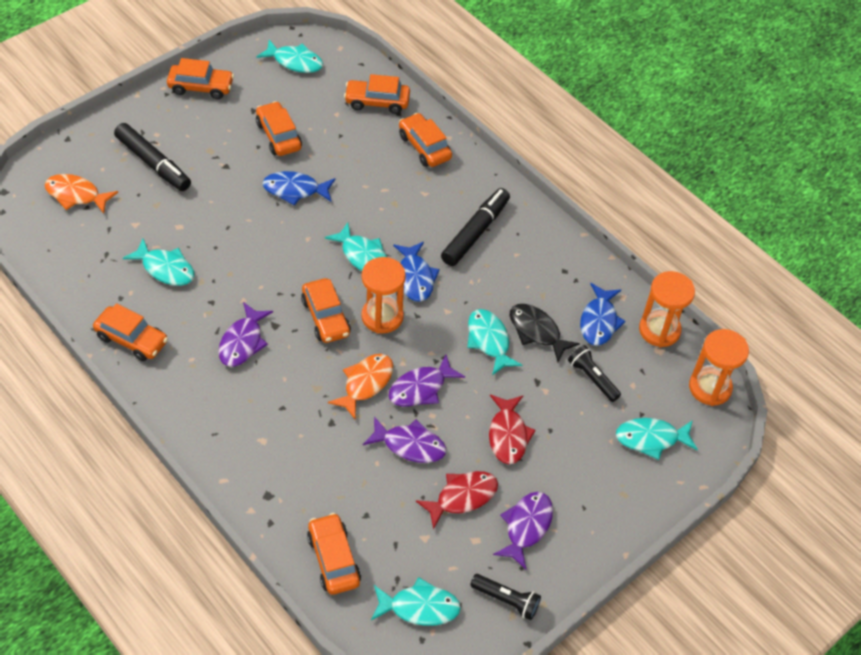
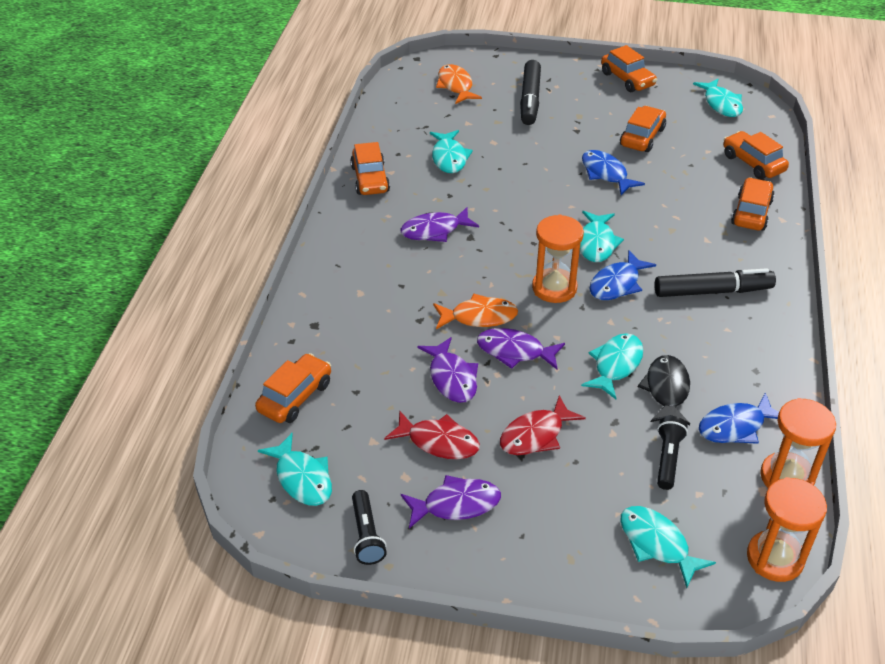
camera: 55 degrees right, 10 degrees down
orange car [301,278,351,343] -> none

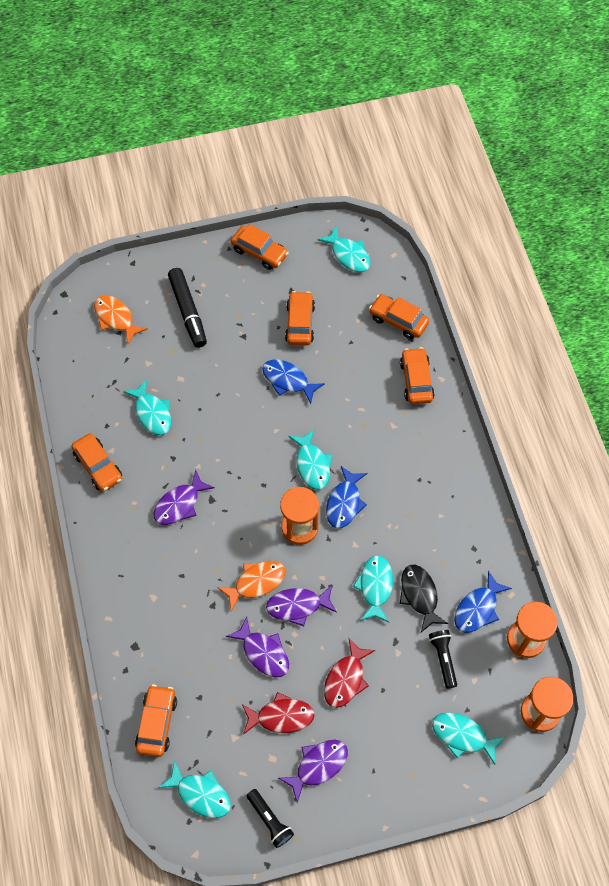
camera: 25 degrees left, 20 degrees up
black marker [654,268,776,297] -> none

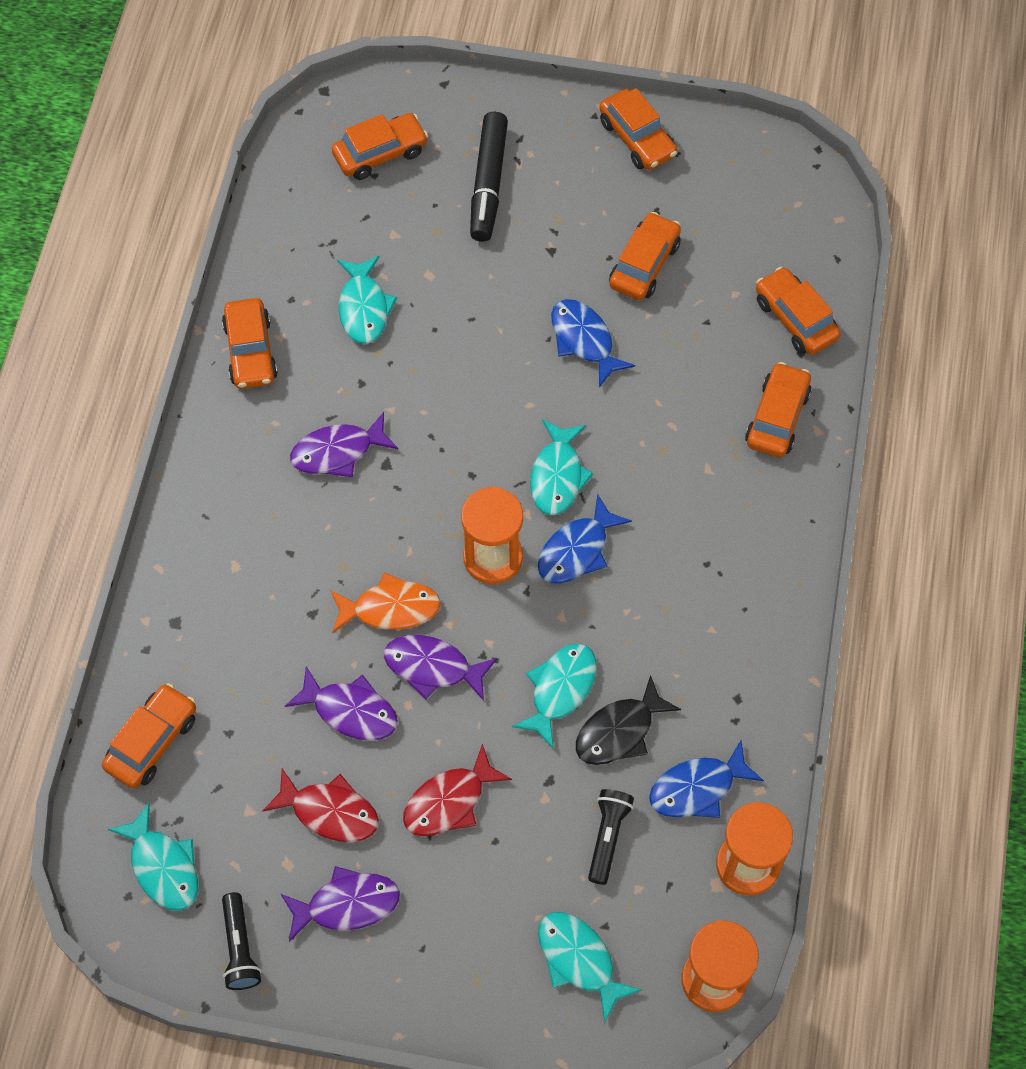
camera: 25 degrees right, 0 degrees up
orange fish [94,295,148,344] -> orange car [332,113,428,180]
purple fish [226,616,289,677] -> purple fish turned 45 degrees counterclockwise [285,666,398,741]
turquoise fish [318,227,370,272] -> none
black fish [400,565,448,632] -> black fish turned 135 degrees counterclockwise [576,675,681,765]

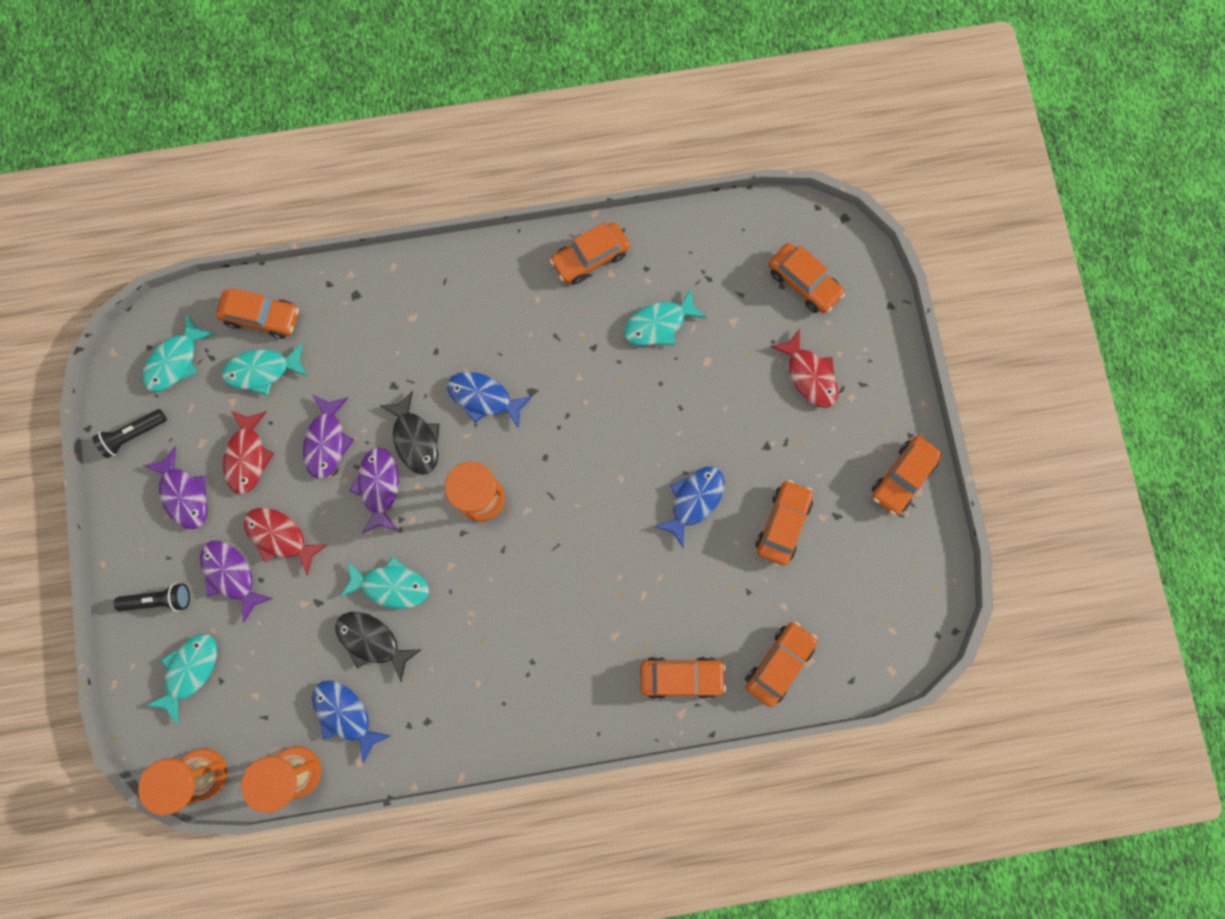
camera: 70 degrees right, 15 degrees up
purple fish [290,412,398,477] -> purple fish moved to [200,541,273,623]
orange fish [330,573,441,633] -> black fish [380,391,439,475]
black marker [470,112,508,242] -> red fish [770,329,838,408]
turquoise fish [530,419,594,515] -> turquoise fish moved to [222,343,308,395]
blue fish [538,494,632,584] -> blue fish moved to [447,372,533,428]
black flashlight [588,789,634,885] -> black flashlight moved to [113,583,190,612]
orange car [609,212,681,300] -> orange car turned 75 degrees counterclockwise [756,480,813,565]

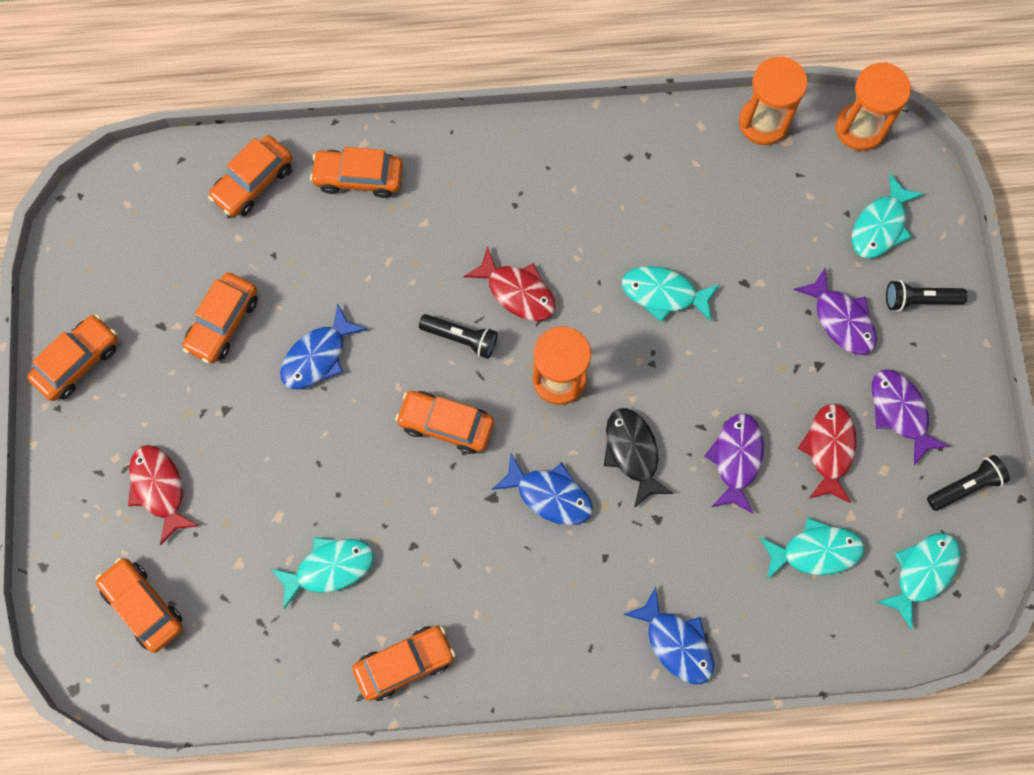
camera: 175 degrees left, 5 degrees down
orange car [216,288,299,339] -> orange car moved to [395,391,494,454]
red fish [244,508,328,576] -> red fish moved to [463,246,555,321]
blue fish [312,681,390,764] -> blue fish moved to [623,586,714,684]
black fish [335,612,422,682] -> none
purple fish [350,447,399,533] -> none
none -> black flashlight [419,314,497,359]

